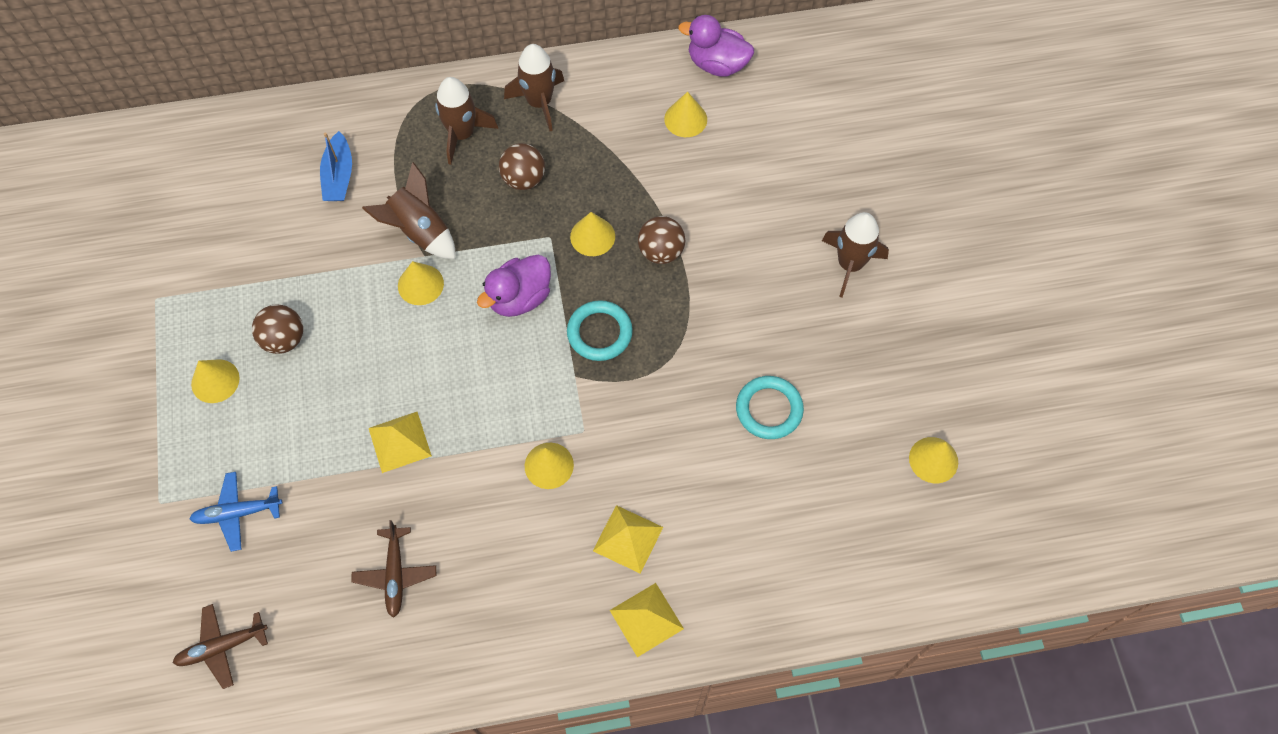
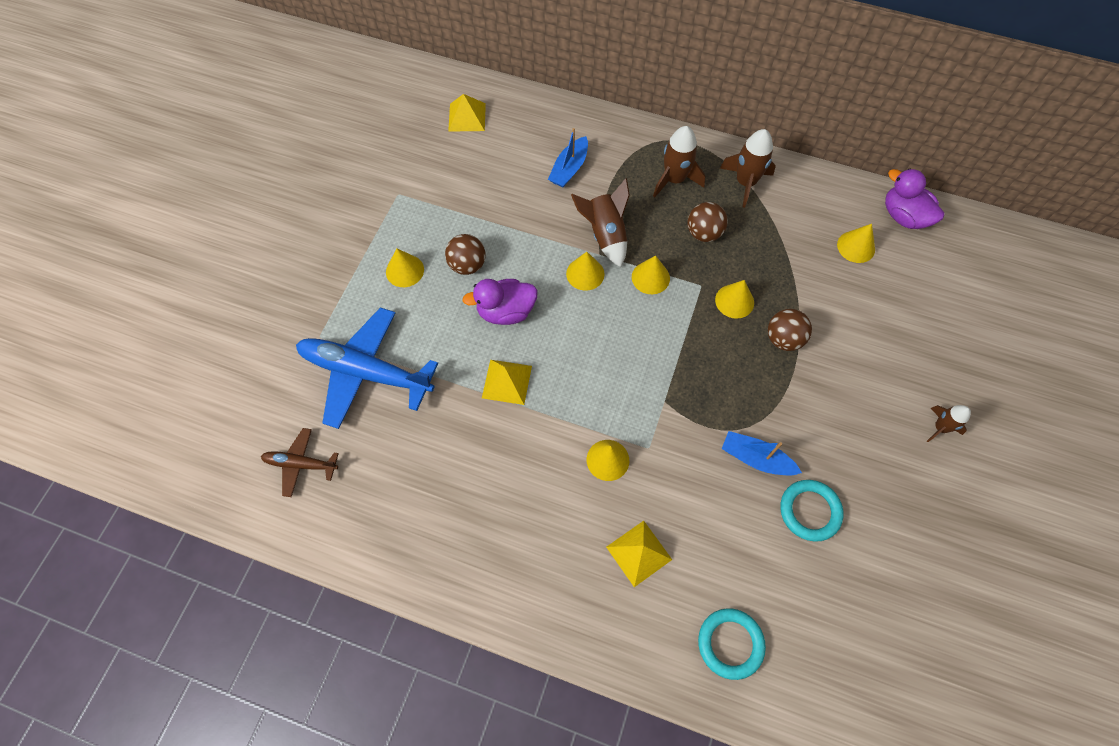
camera: 30 degrees right, 0 degrees up
blue plane [189,472,282,552] -> blue plane [296,307,438,429], size x1.98
brown plane [351,520,436,618] -> none
purple duck [477,255,551,317] -> purple duck moved to [462,279,538,325]
turquoise ring [567,300,633,361] -> turquoise ring moved to [698,608,766,680]
yellow pyramid [610,583,684,657] -> yellow pyramid moved to [448,94,486,132]
brown rocket [822,212,889,298] -> brown rocket [927,405,971,442], size x0.61
yellow cone [909,437,958,483] -> yellow cone moved to [632,255,670,294]
none -> blue boat [722,431,802,475]

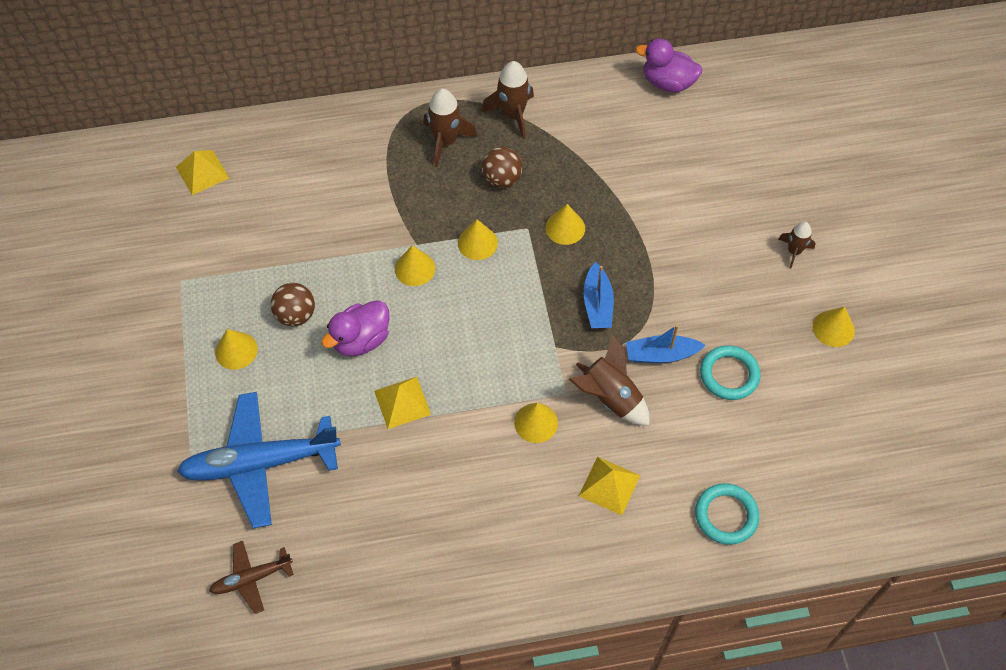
camera: 30 degrees left, 5 degrees down
blue boat [548,128,588,187] -> blue boat moved to [584,262,614,328]
brown rocket [571,178,630,267] -> brown rocket moved to [569,335,649,426]
brown ball [768,309,812,351] -> none
yellow cone [837,224,875,263] -> yellow cone moved to [813,307,855,347]

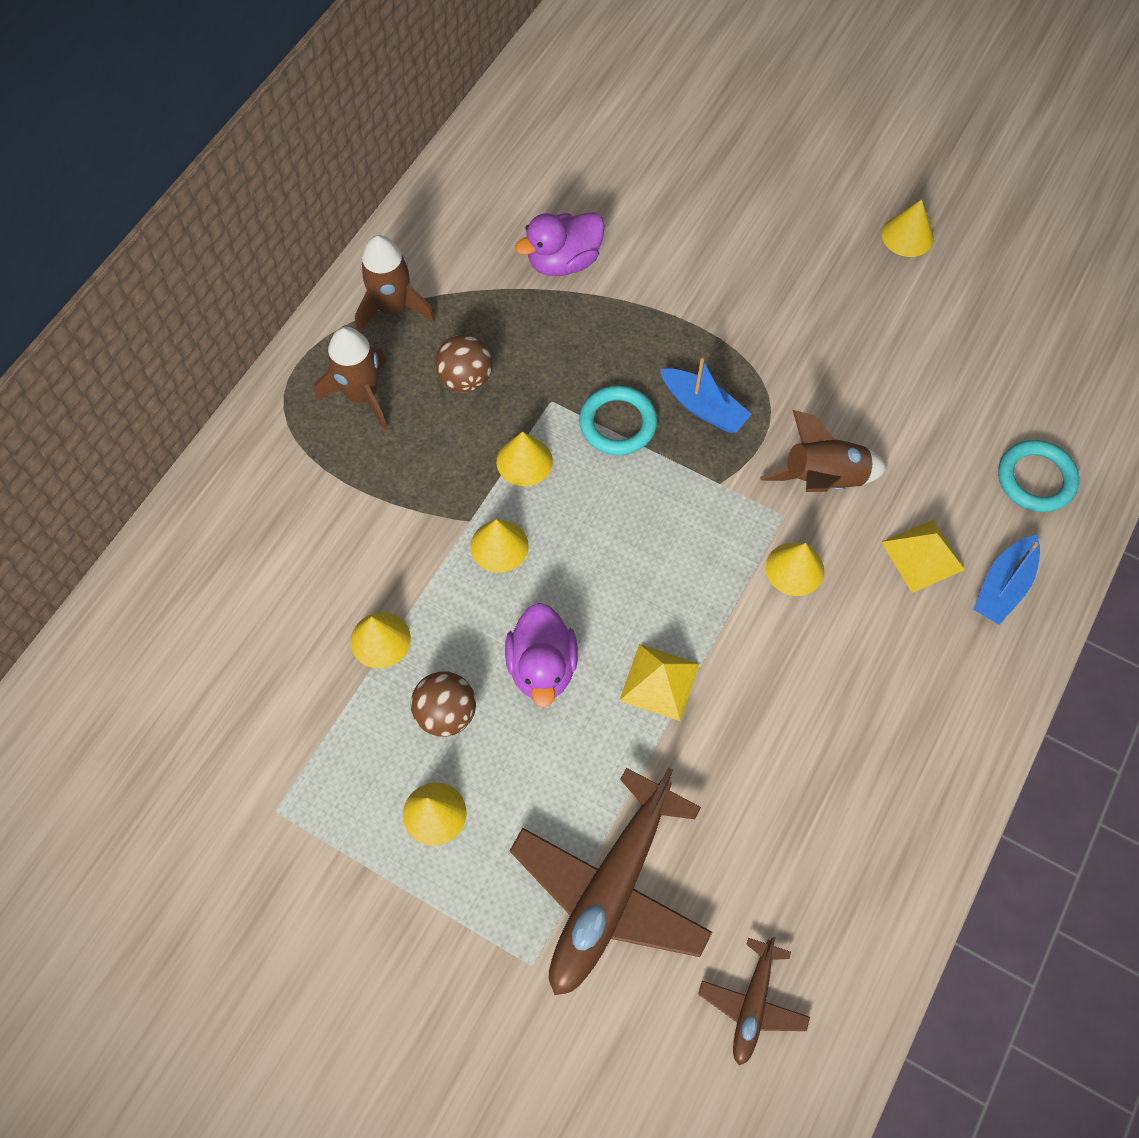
camera: 50 degrees left, 5 degrees up
yellow pyramid [176,150,229,195] -> none
blue plane [177,392,341,528] -> brown plane [510,768,712,995]
yellow cone [545,204,585,245] -> yellow cone moved to [351,612,411,669]
blue boat [626,325,706,363] -> blue boat moved to [973,535,1040,625]
purple duck [636,39,702,92] -> purple duck moved to [515,212,605,276]
turquoise ring [700,345,761,400] -> turquoise ring moved to [579,385,657,455]
brown rocket [778,222,816,269] -> none

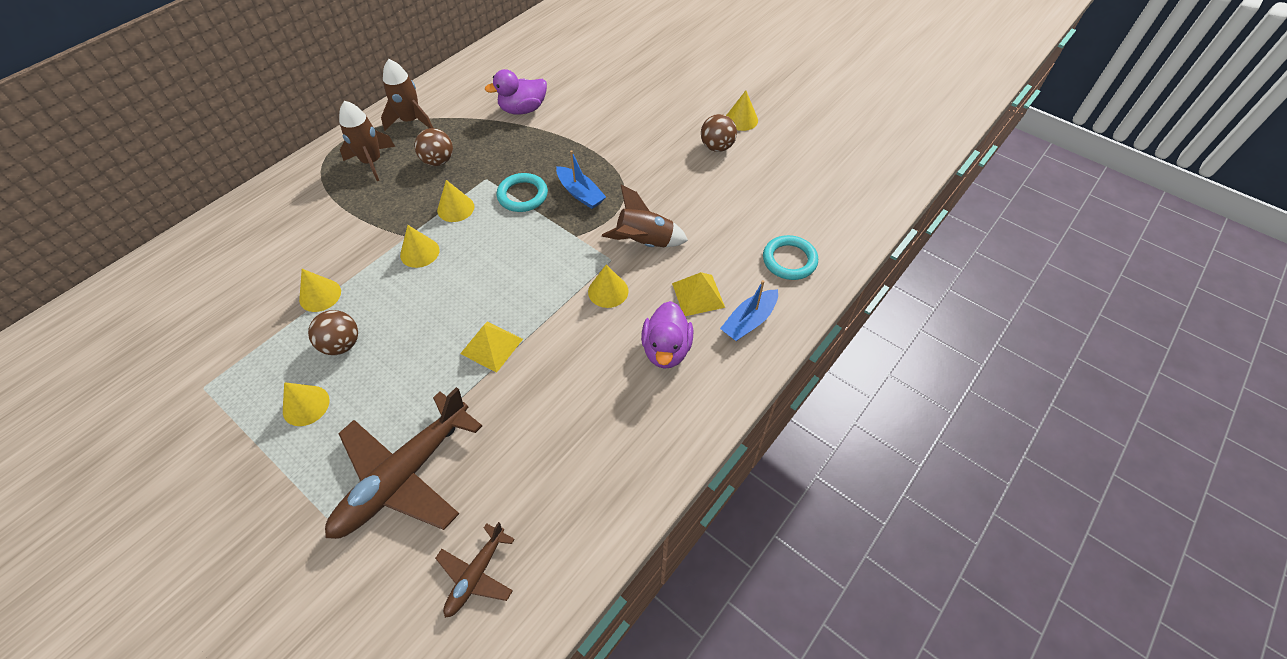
camera: 10 degrees right, 10 degrees down
purple duck [505,603,578,708] -> purple duck moved to [641,301,693,369]
none -> brown ball [701,114,737,152]

